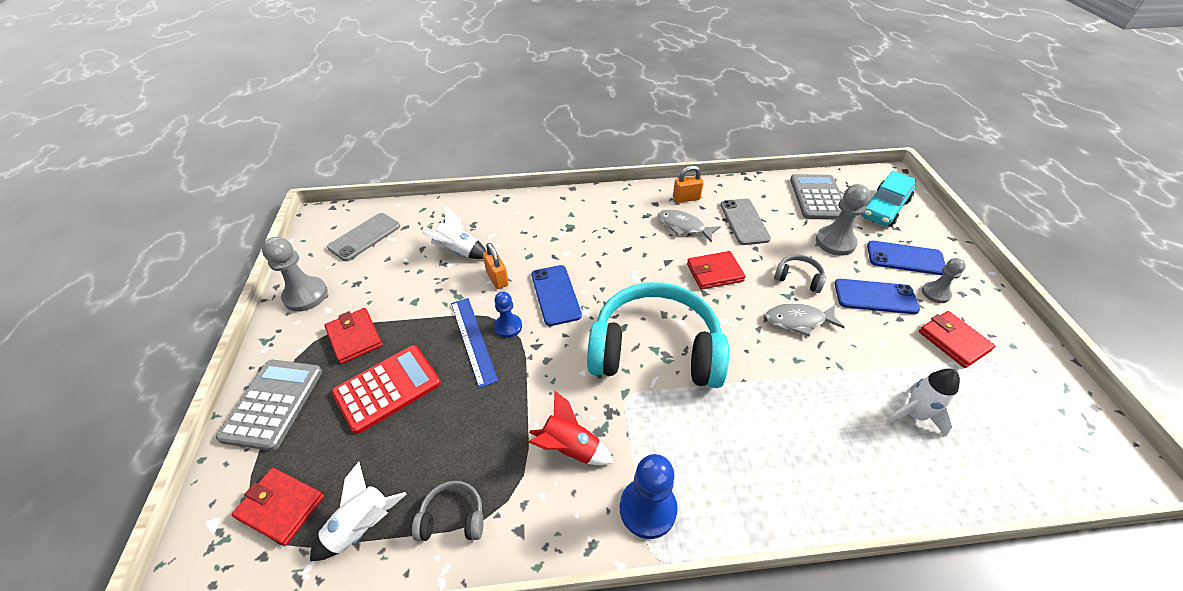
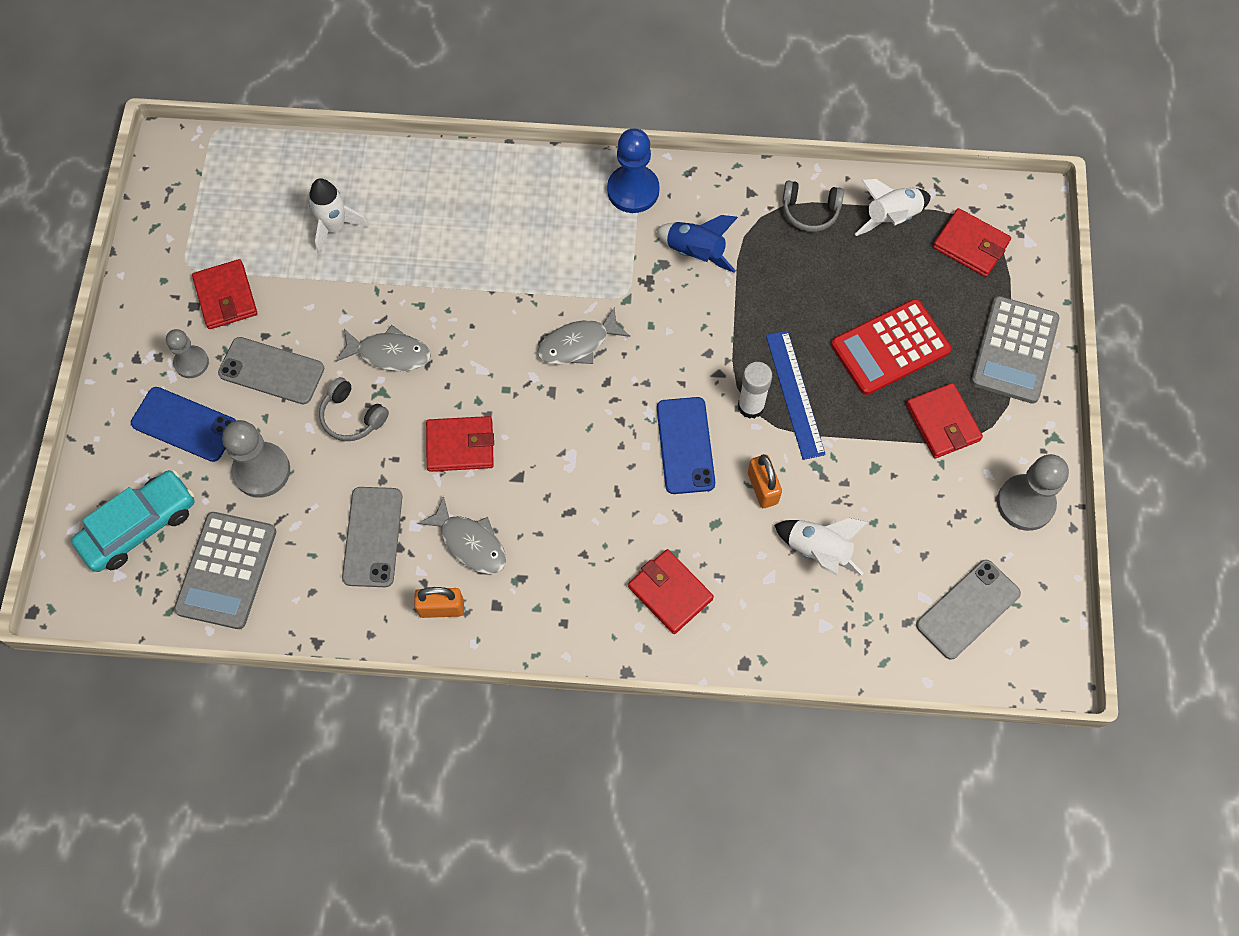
camera: 170 degrees left, 20 degrees up
blue pawn [494,292,522,338] -> white glue stick [738,362,772,419]
red rocket [529,391,614,465] -> blue rocket [656,215,738,273]
turquoise headphones [587,282,729,388] -> grey fish [537,307,630,364]
blue phone [834,279,920,314] -> grey phone [218,337,324,404]
none -> red wallet [628,549,714,634]

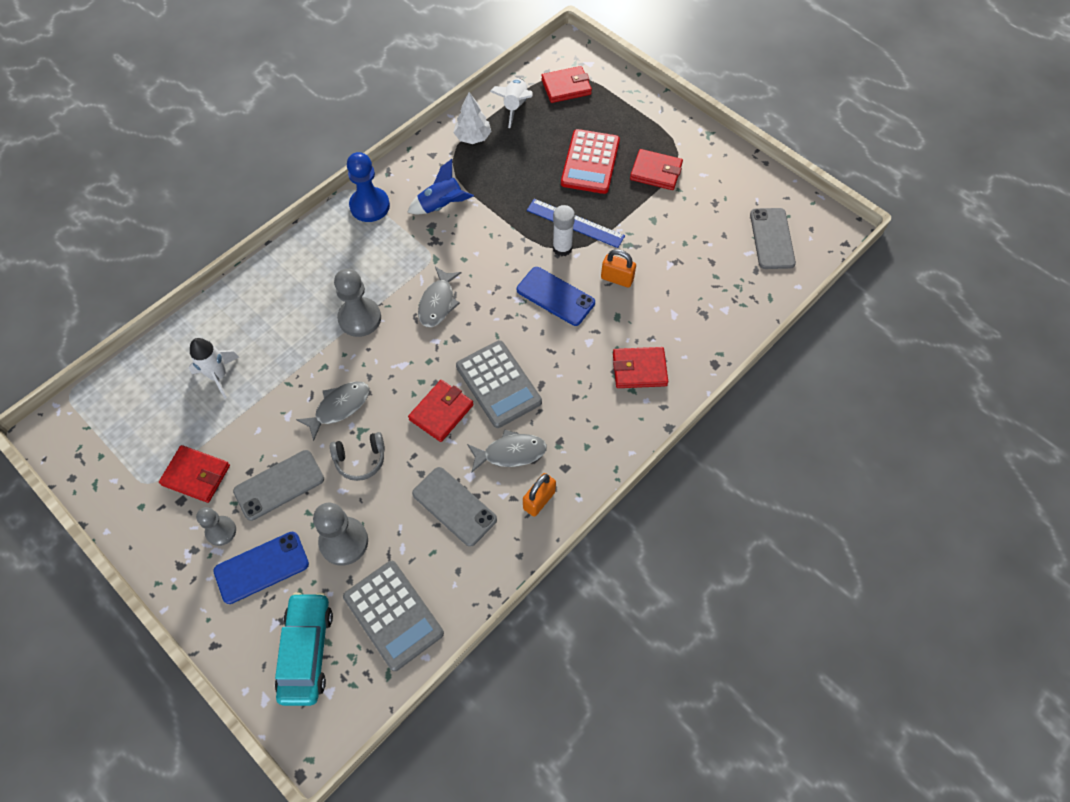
camera: 50 degrees left, 5 degrees down
white rocket [774,518,868,576] -> none
grey headphones [782,180,844,232] -> white tree [453,92,491,144]
grey calculator [971,296,1059,404] -> grey calculator moved to [456,340,542,428]
grey pawn [997,454,1069,531] -> grey pawn moved to [334,269,381,337]

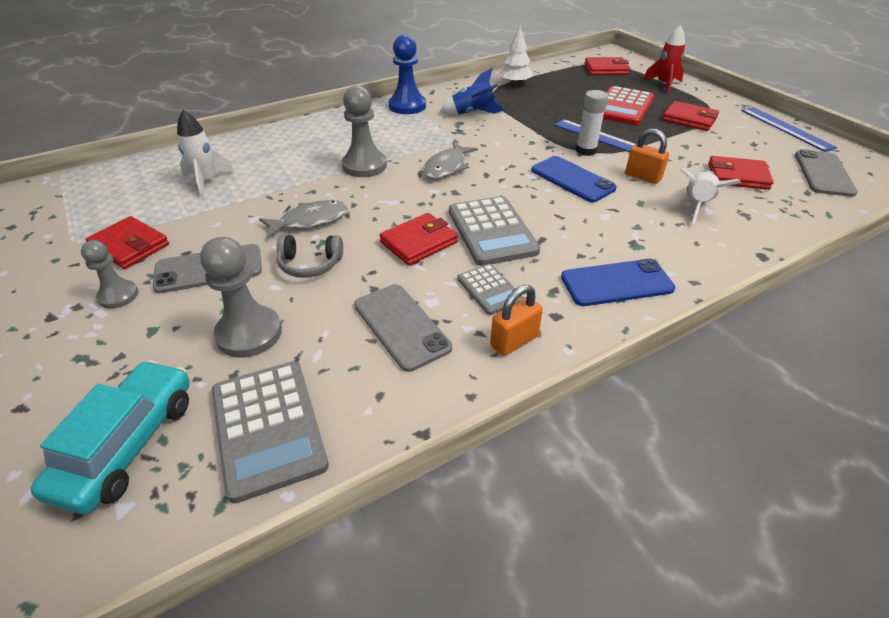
camera: 15 degrees right, 20 degrees down
blue phone [213,532,309,604] -> blue phone moved to [561,259,675,306]
grey fish [467,429,547,473] -> grey calculator [457,264,524,315]
white rocket [490,78,533,128] -> white rocket moved to [679,168,741,224]
red wallet [613,347,668,388] -> red wallet moved to [708,156,774,190]
none -> red rocket [643,25,685,94]
none -> blue ruler [741,107,837,152]

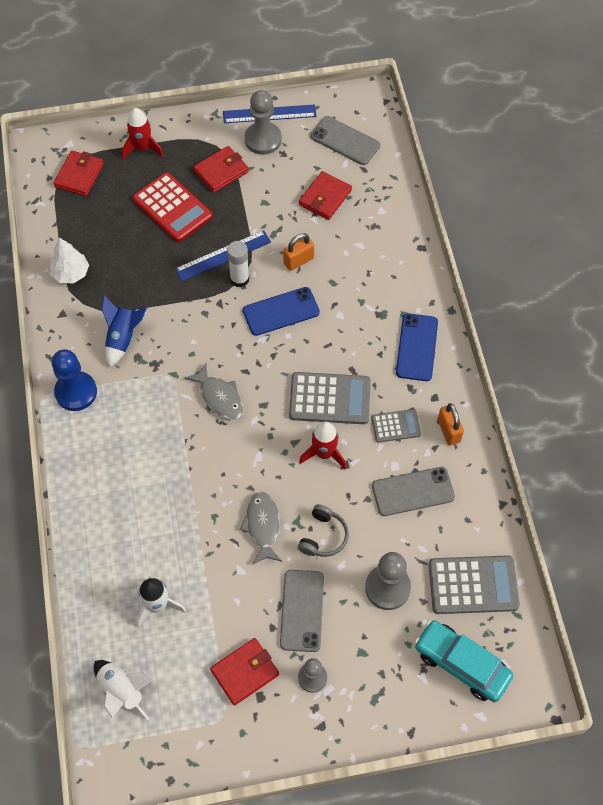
camera: 70 degrees left, 20 degrees up
grey pawn [342,85,387,177] -> grey pawn moved to [245,90,282,155]
red wallet [379,213,458,265] -> red rocket [299,421,347,469]
white rocket [679,168,741,224] -> white rocket moved to [94,660,153,720]

